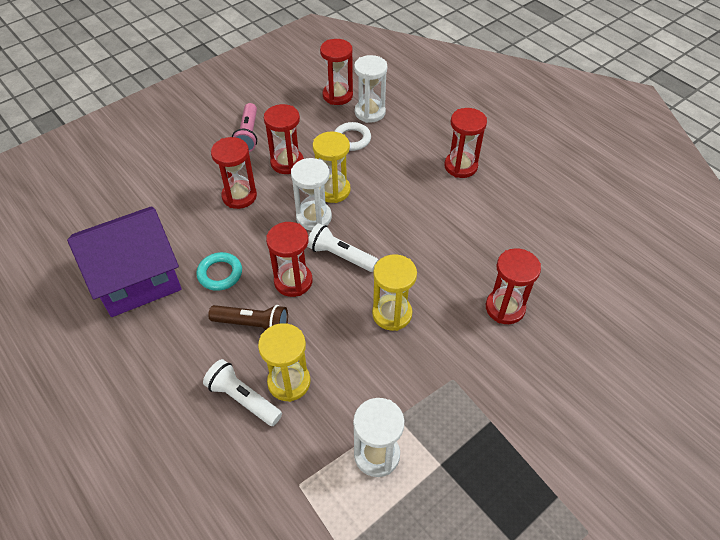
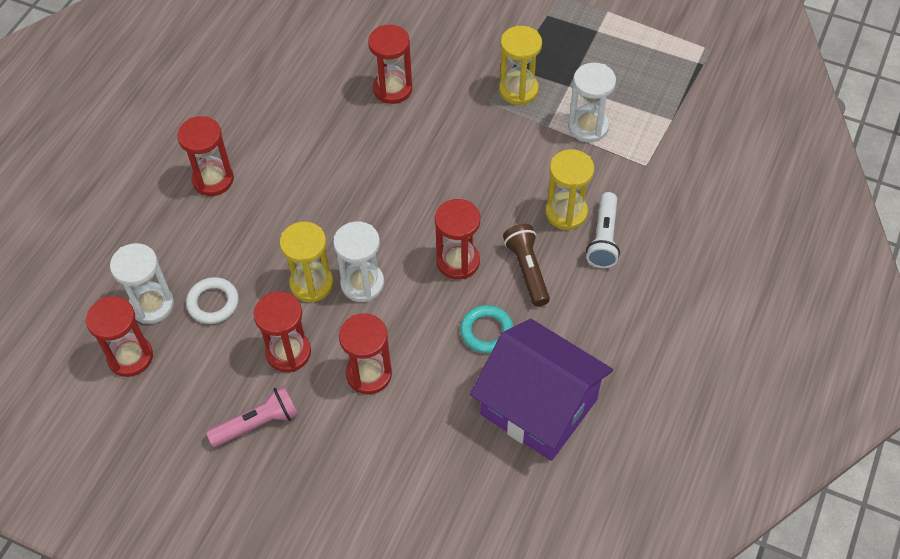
camera: 115 degrees left, 5 degrees up
white flashlight [307,223,378,272] -> none
yellow hourglass [372,254,417,331] -> yellow hourglass moved to [499,26,542,105]

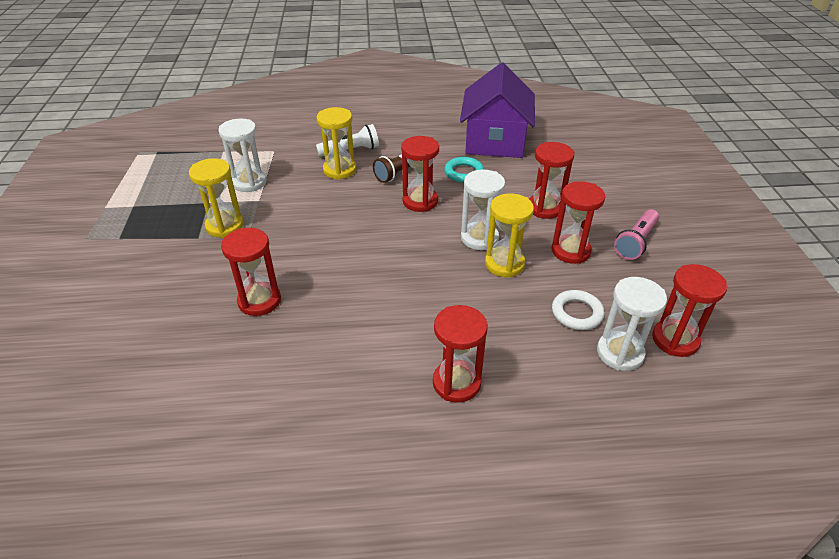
camera: 120 degrees left, 15 degrees down
pink flashlight [206,385,298,447] -> pink flashlight turned 90 degrees counterclockwise [614,209,659,260]

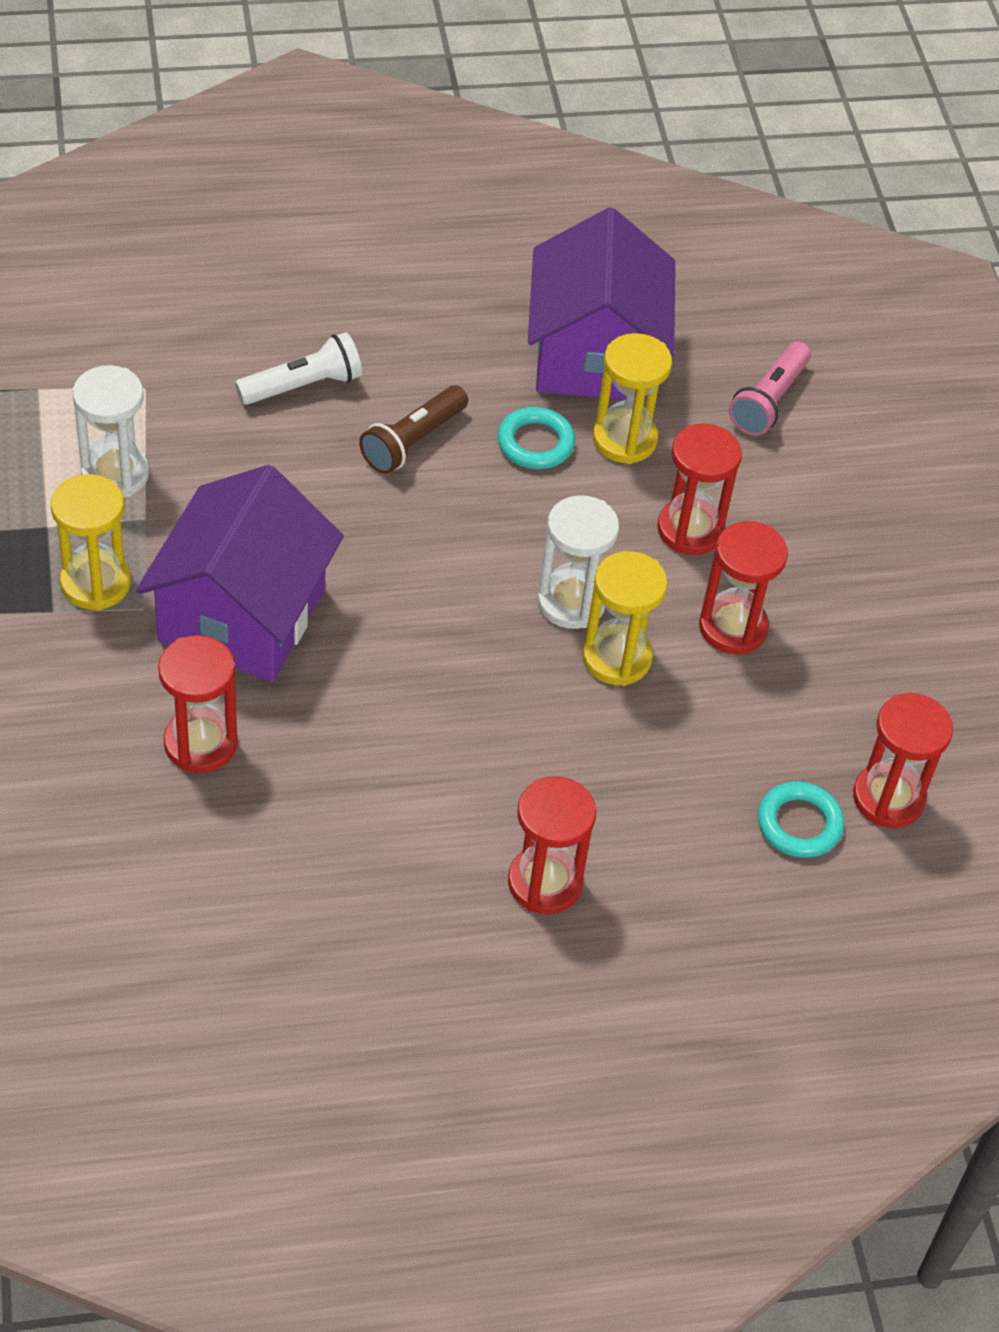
camera: 10 degrees left, 10 degrees up
yellow hourglass [317,107,357,180] -> yellow hourglass moved to [593,333,672,464]
red hourglass [401,136,439,212] -> none
white ring [552,290,605,330] -> none
white hourglass [597,277,667,371] -> turquoise ring [758,781,844,858]
pink flashlight [614,209,659,260] -> pink flashlight moved to [728,341,811,436]
none -> purple house [136,465,344,682]

